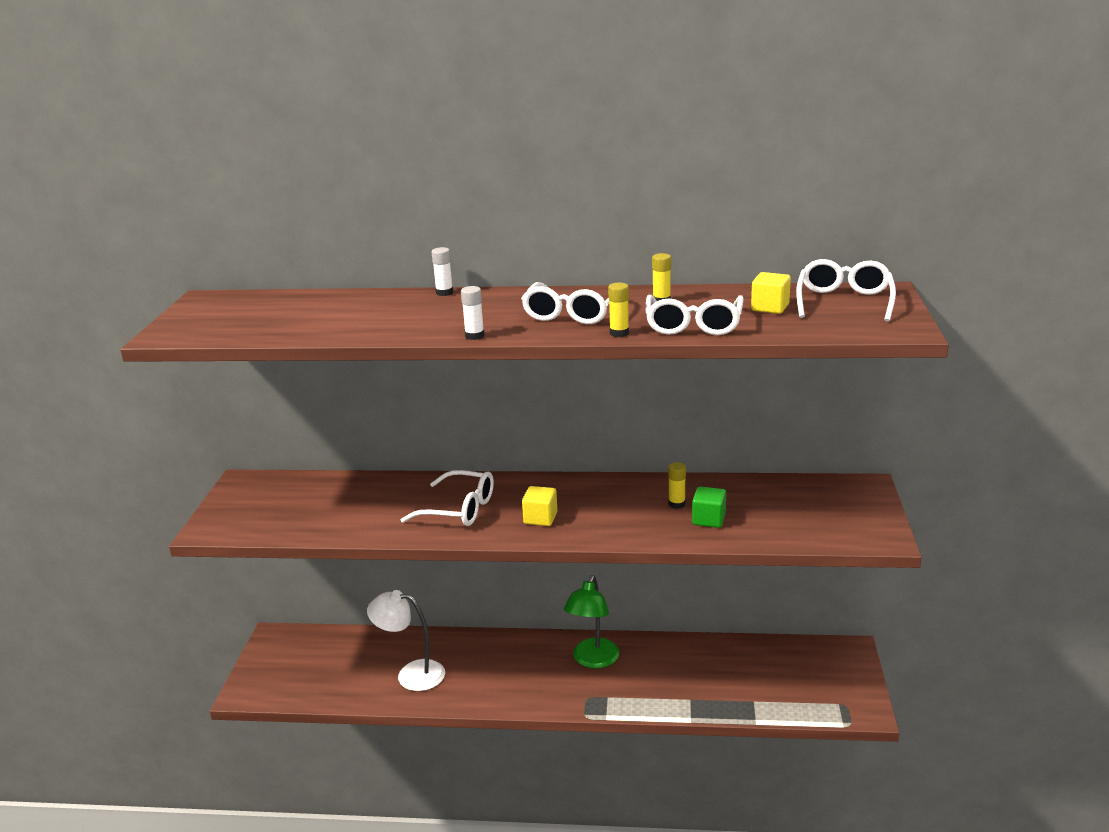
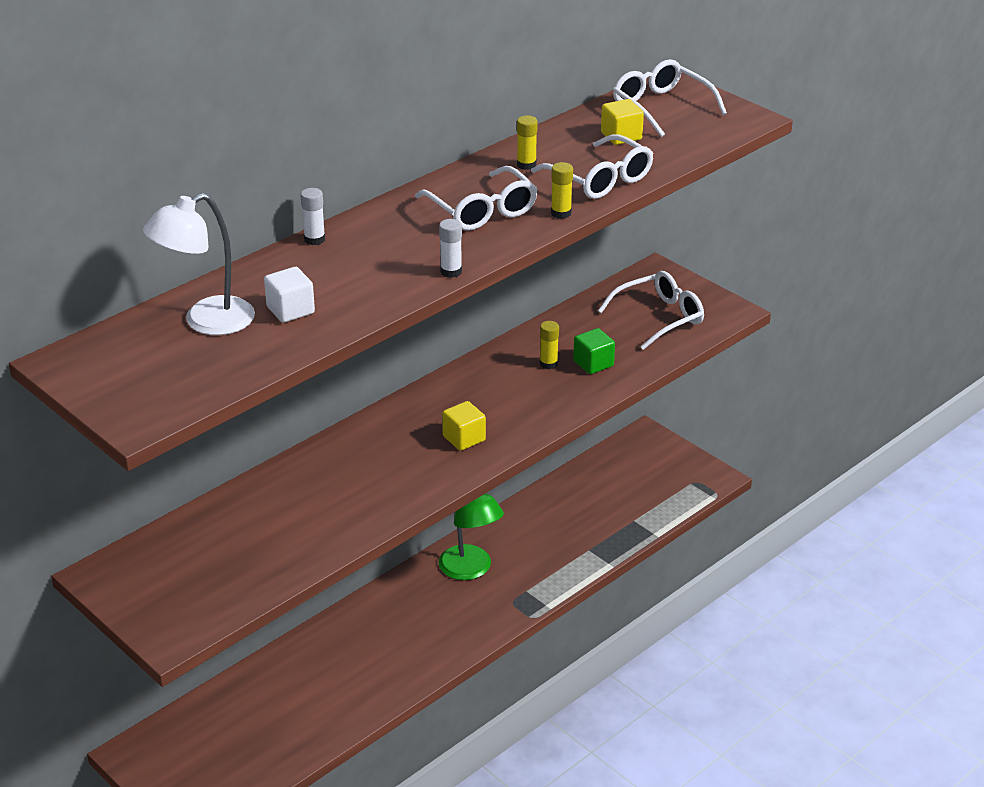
camera: 50 degrees left, 10 degrees up
white lamp [367,590,445,691] -> white lamp moved to [143,193,255,335]
white glasses [401,470,494,526] -> white glasses moved to [598,271,704,350]
none -> white cube [264,267,315,323]

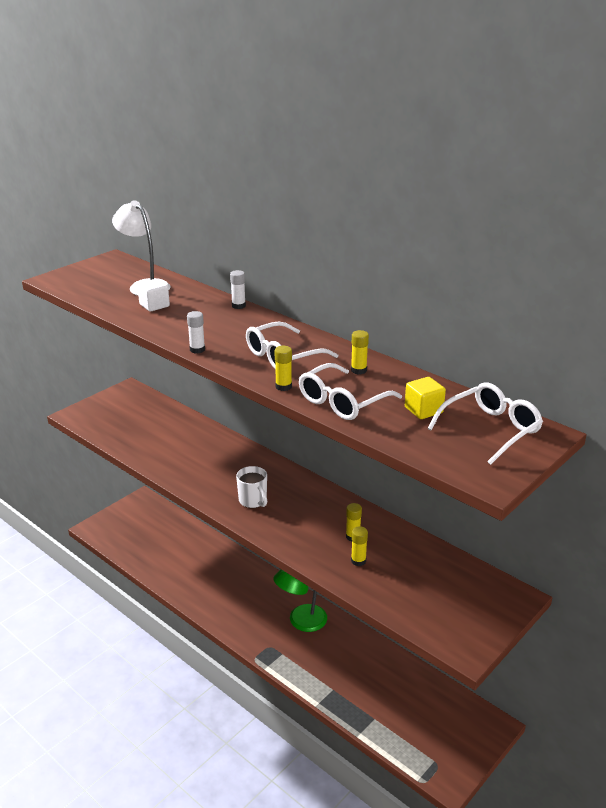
camera: 85 degrees right, 5 degrees down
yellow cube [442,401,486,451] -> white mug [236,466,267,508]
green cube [573,328,615,374] -> yellow glue stick [351,526,368,566]
white glasses [598,271,704,350] -> none

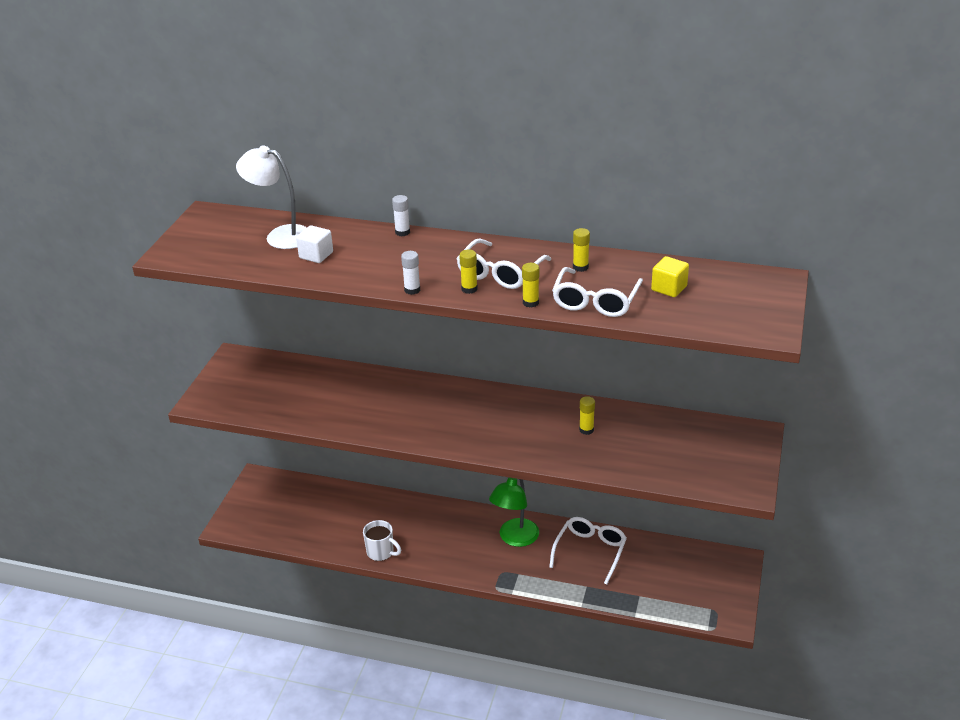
camera: 25 degrees left, 5 degrees up
white mug [236,466,267,508] -> white mug moved to [363,520,401,561]
yellow glue stick [351,526,368,566] -> yellow glue stick moved to [459,250,478,294]
white glasses [427,383,543,465] -> white glasses moved to [549,517,627,584]

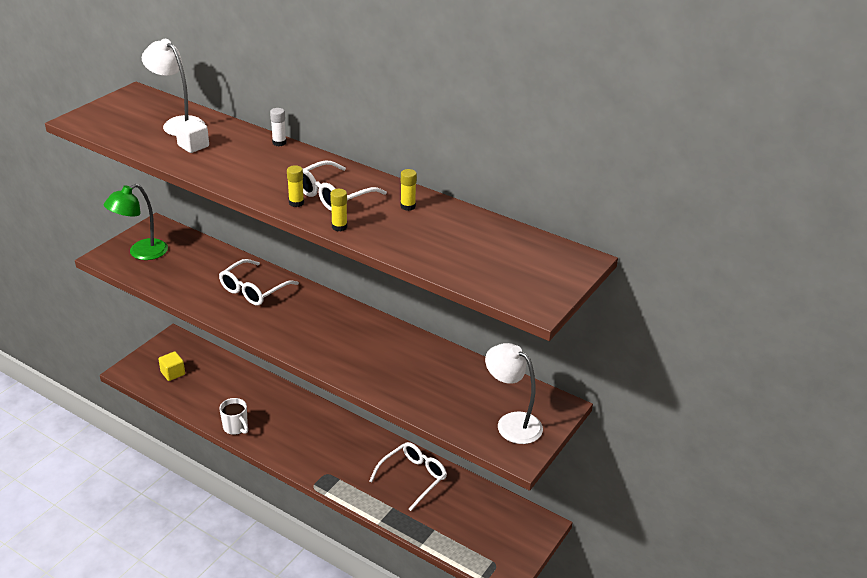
camera: 15 degrees right, 0 degrees up
white glue stick [401,251,420,295] -> none
green lamp [489,477,539,547] -> green lamp moved to [104,184,168,260]
white glasses [552,267,643,317] -> white glasses moved to [219,259,299,306]
yellow glue stick [579,396,595,435] -> none
yellow cube [651,256,689,297] -> yellow cube moved to [158,351,185,381]
none -> white lamp [485,343,543,444]

